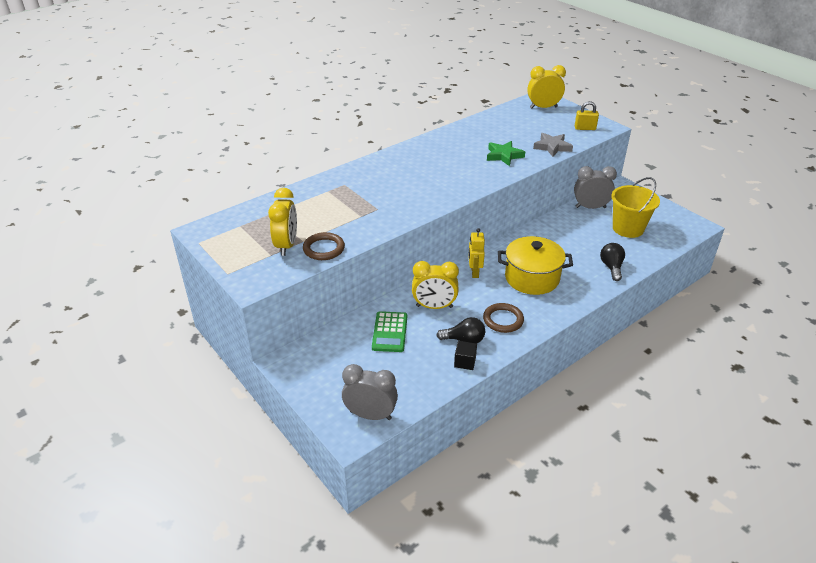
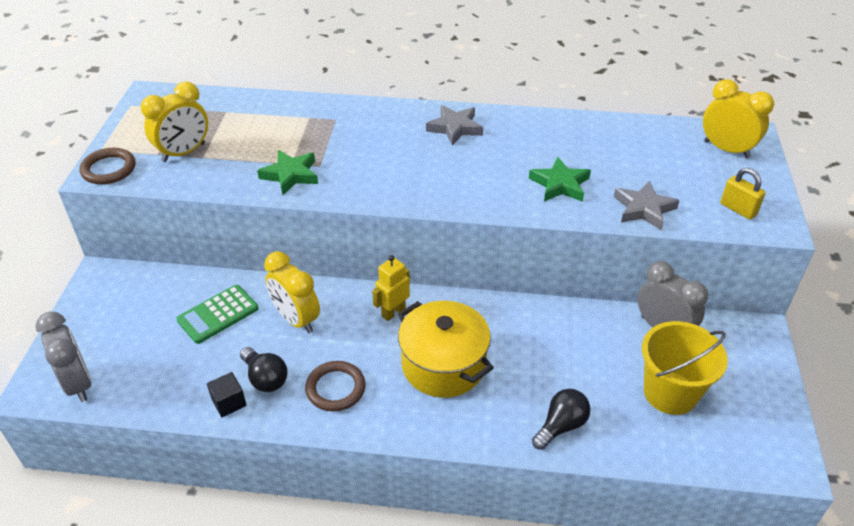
camera: 45 degrees right, 5 degrees up
brown ring [303,232,345,260] -> brown ring moved to [80,148,135,184]
none -> green star [257,150,318,195]
none -> grey star [426,105,483,146]

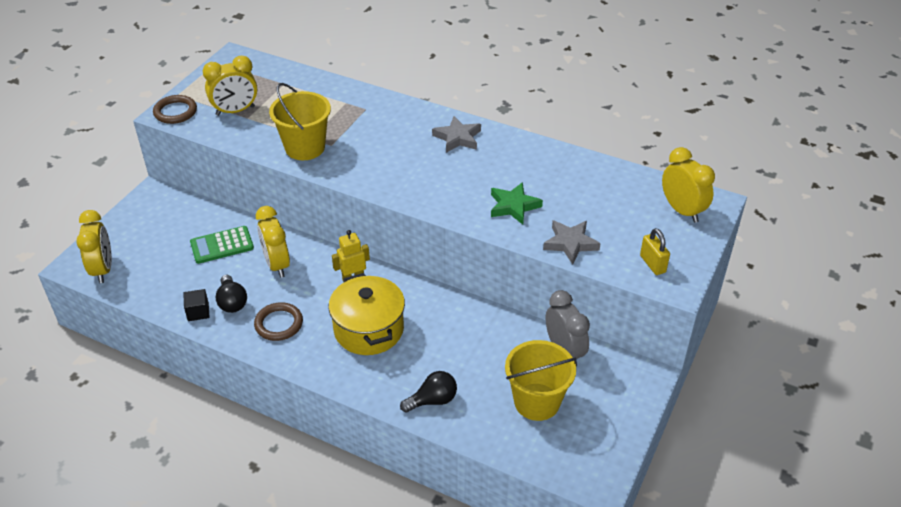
camera: 20 degrees right, 0 degrees up
grey clock [35,311,91,402] -> yellow clock [76,210,112,283]
green star [257,150,318,195] -> yellow bucket [269,83,331,160]

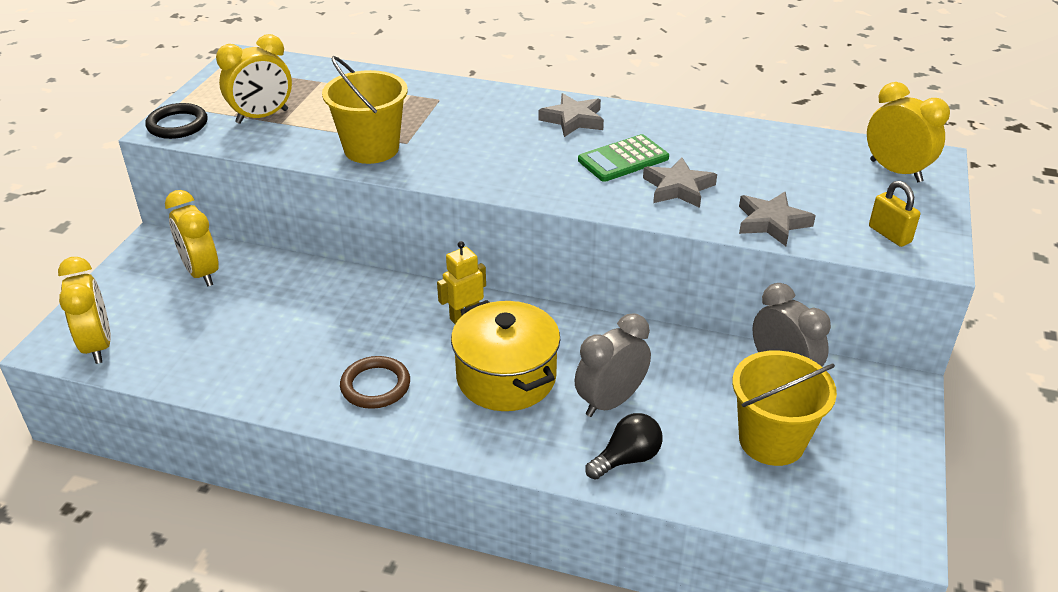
camera: 10 degrees left, 5 degrees down
brown ring [153,95,197,124] -> black ring [145,103,208,139]
black cube [183,289,209,321] -> none
green calculator [190,226,254,264] -> green calculator moved to [578,134,669,182]
black light bulb [216,275,247,313] -> none
yellow clock [256,206,290,278] -> yellow clock moved to [165,190,219,287]
green star [491,182,543,225] -> grey star [643,157,717,208]
none -> grey clock [575,313,651,417]

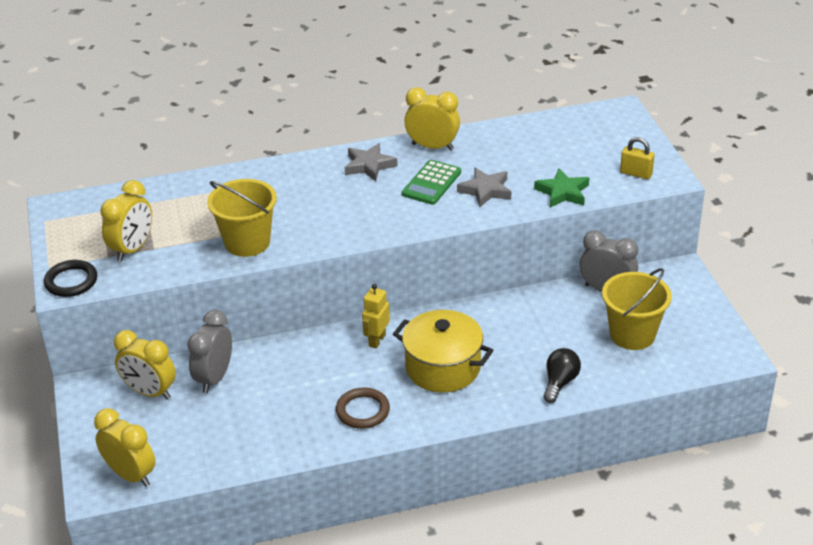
camera: 30 degrees left, 0 degrees up
grey clock [575,313,651,417] -> grey clock moved to [187,310,232,393]
grey star [739,192,816,246] -> green star [534,168,589,208]
yellow clock [867,82,950,182] -> yellow clock moved to [404,87,460,150]

